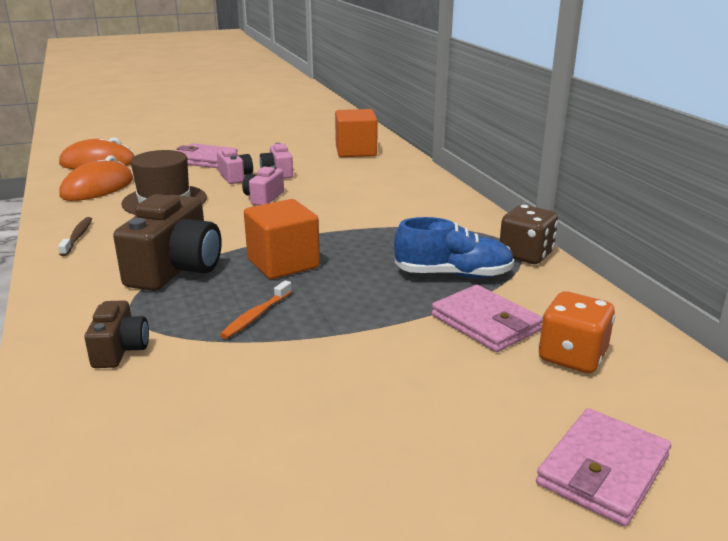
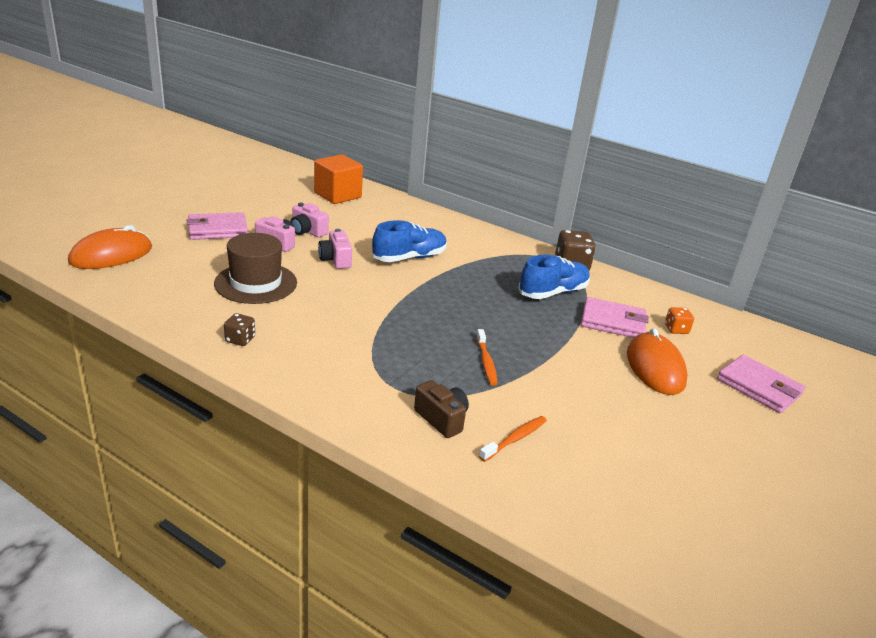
camera: 40 degrees left, 5 degrees up
brown toothbrush [58,217,92,256] -> brown dice [224,313,255,346]
orange mouse [59,156,133,201] -> orange mouse moved to [627,328,688,395]
brown camera [113,194,222,291] -> none
orange cube [244,199,320,279] -> none
pink wallet [536,408,671,526] -> pink wallet turned 45 degrees counterclockwise [717,355,805,413]
orange dice [539,291,615,373] -> orange dice [665,307,694,334], size x0.57
none -> blue shoe [372,220,447,262]
none -> orange toothbrush [479,416,547,462]

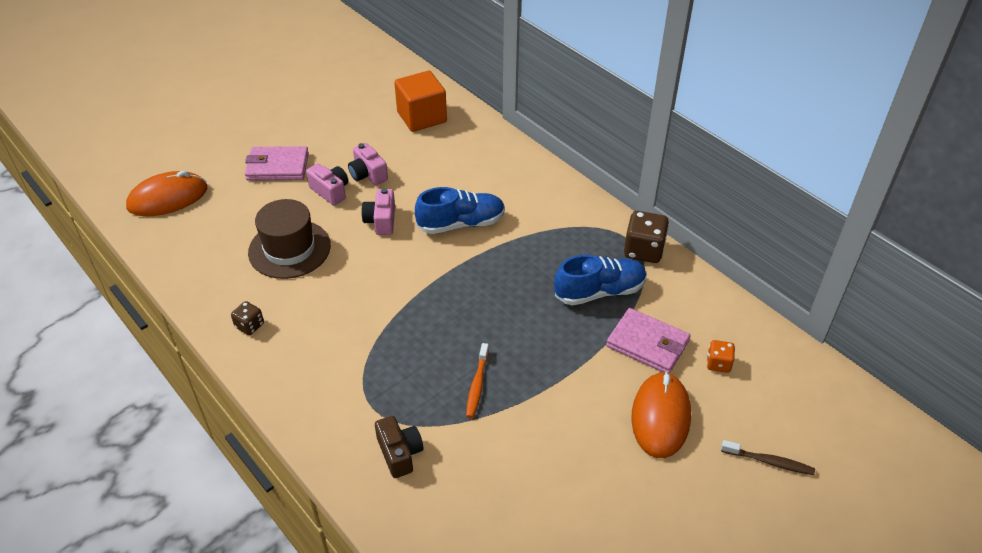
camera: 20 degrees right, 15 degrees up
orange toothbrush [479,416,547,462] -> none
pink wallet [717,355,805,413] -> brown toothbrush [721,440,815,475]

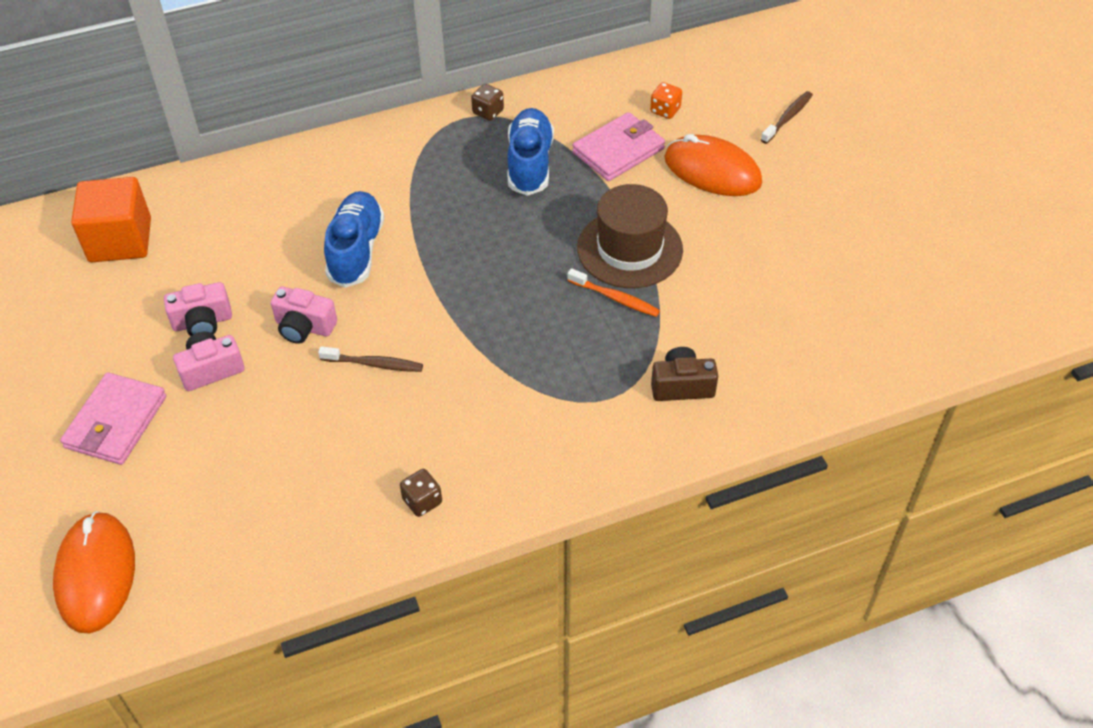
camera: 70 degrees left, 5 degrees up
brown hat [248,199,331,279] -> brown hat moved to [577,184,683,288]
brown dice [624,211,669,263] -> brown dice [471,84,504,121], size x0.57
none -> brown toothbrush [318,346,423,372]

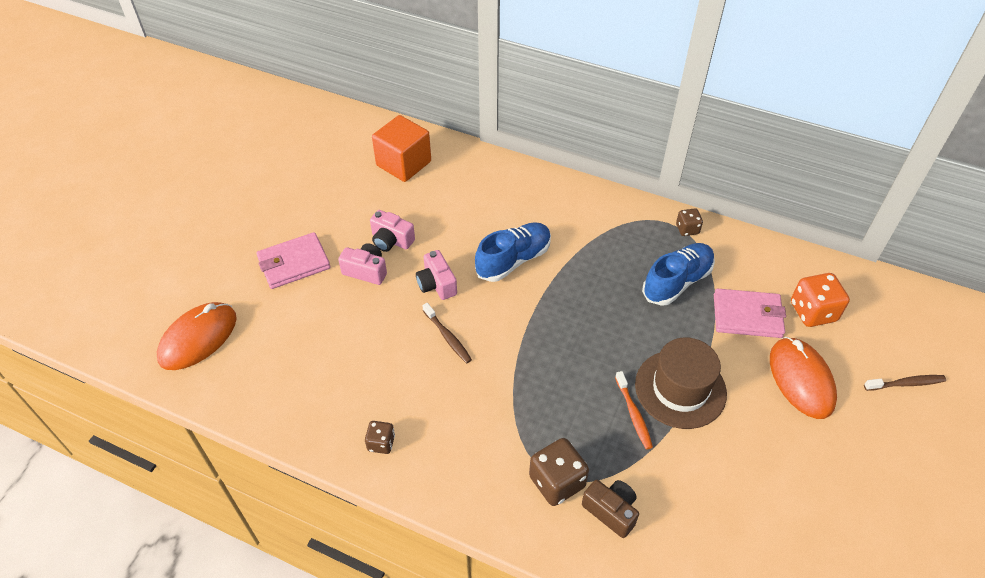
camera: 45 degrees right, 0 degrees up
orange dice [650,82,682,119] -> orange dice [791,273,850,327], size x1.76
none -> brown dice [529,438,589,506]

